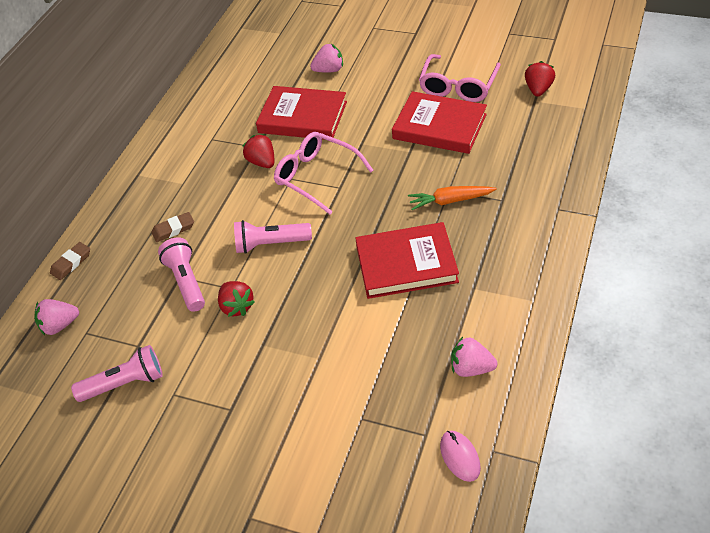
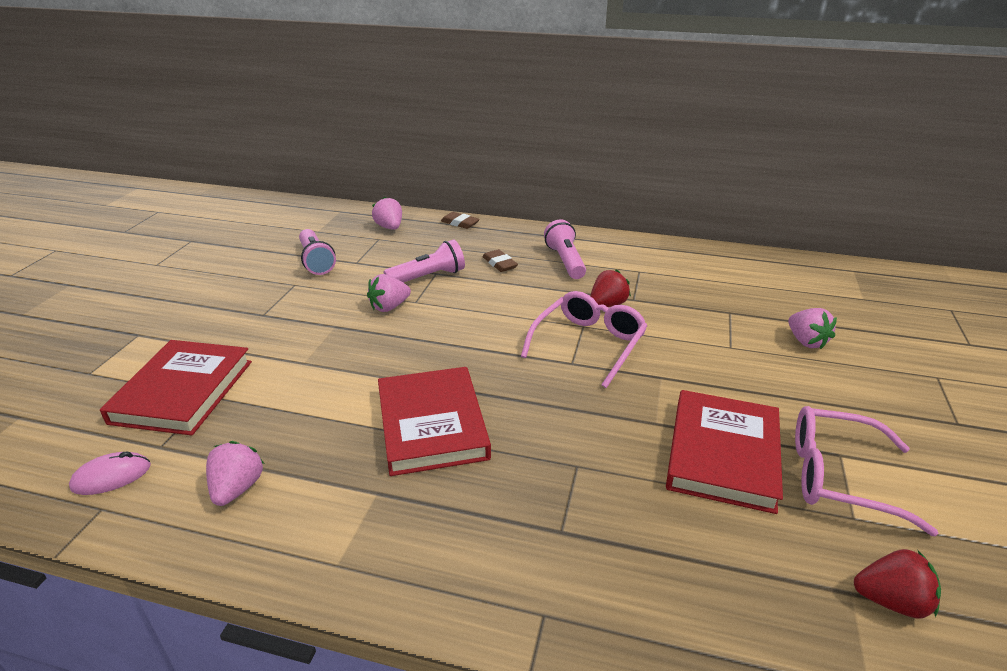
camera: 80 degrees right, 15 degrees down
red strawberry [218,281,255,317] -> pink strawberry [367,274,411,312]
pink flashlight [234,220,312,254] -> pink flashlight moved to [544,219,586,279]
red book [256,86,347,140] -> red book moved to [100,340,252,435]
orange carrot [408,186,497,210] -> none

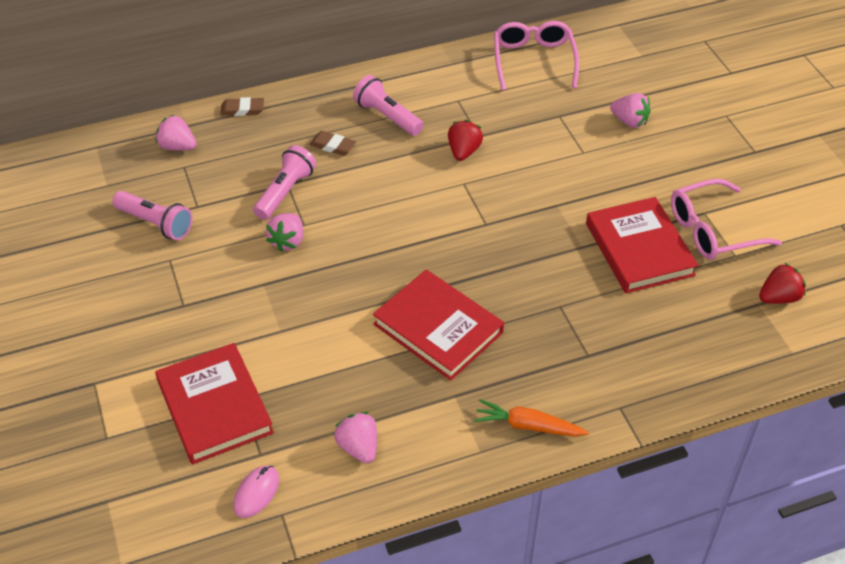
camera: 35 degrees left, 15 degrees up
pink glasses [521,291,647,388] -> pink glasses moved to [494,21,579,91]
none -> orange carrot [474,399,589,437]

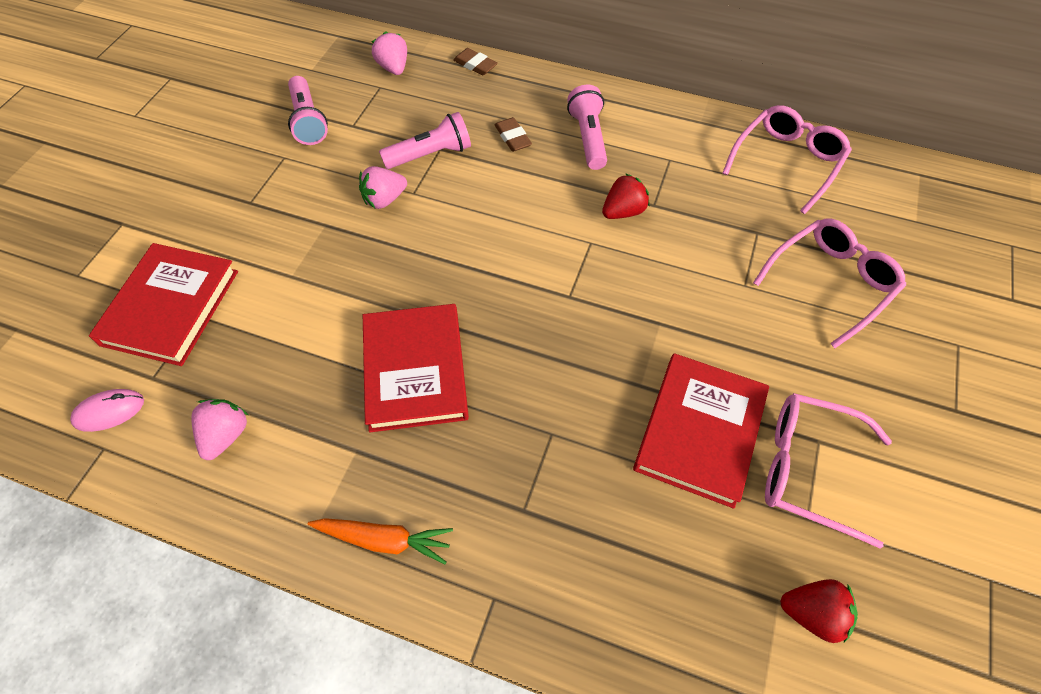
camera: 40 degrees right, 10 degrees up
orange carrot [474,399,589,437] -> orange carrot turned 135 degrees clockwise [308,518,453,564]
pink strawberry [610,93,651,128] -> pink glasses [753,219,906,348]

